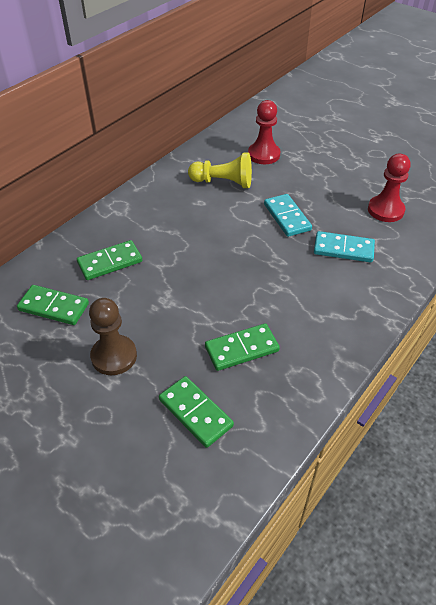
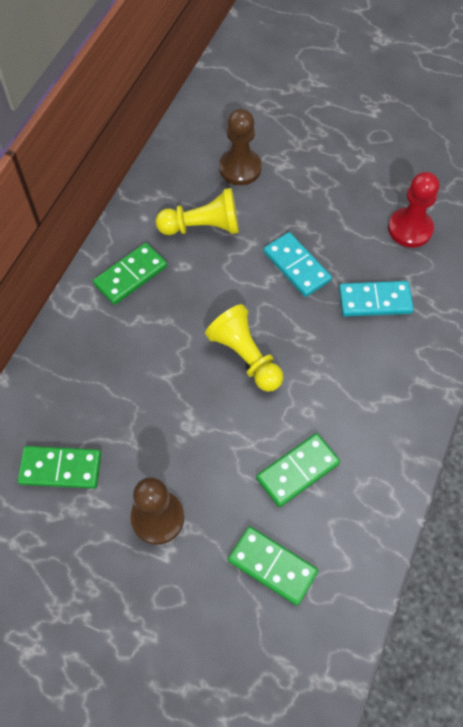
camera: 15 degrees left, 15 degrees up
green domino [77,240,142,280] -> green domino moved to [93,243,167,305]
red pawn [248,100,280,164] -> brown pawn [219,109,261,185]
none -> yellow pawn [205,304,283,392]

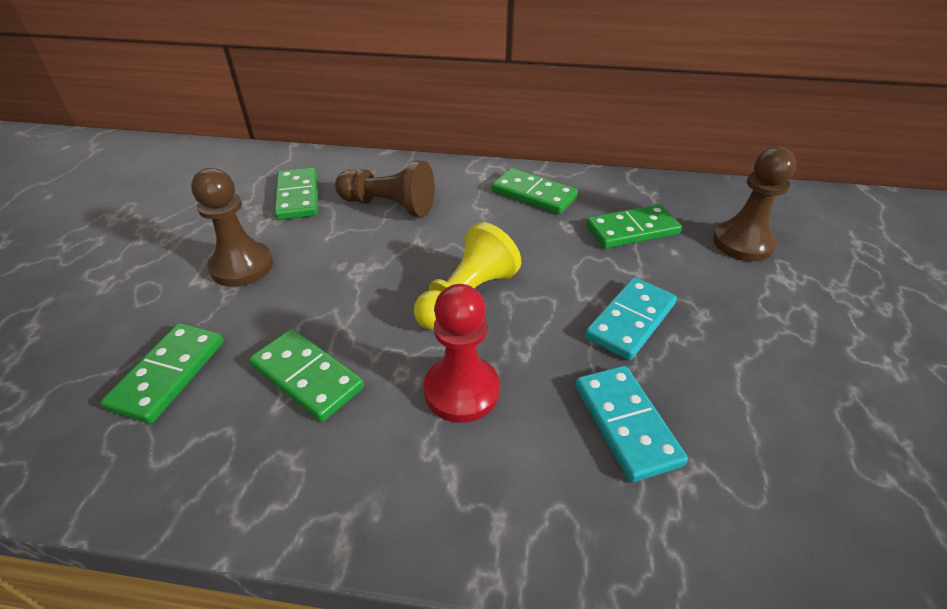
camera: 75 degrees right, 20 degrees down
yellow pawn [156,188,239,235] -> green domino [586,204,682,249]
red pawn [388,172,439,248] -> red pawn moved to [424,284,500,423]
none -> brown pawn [335,161,435,217]

